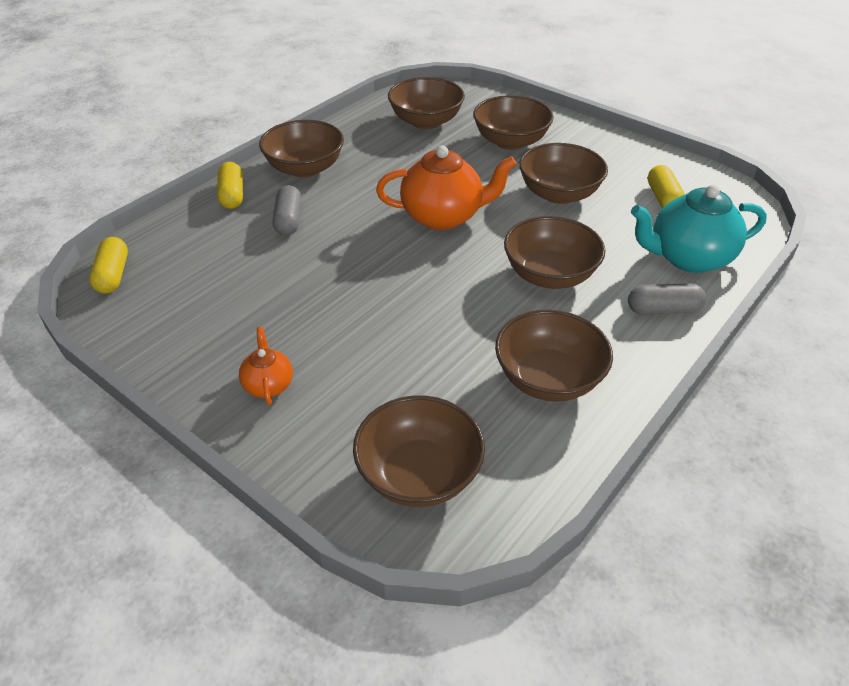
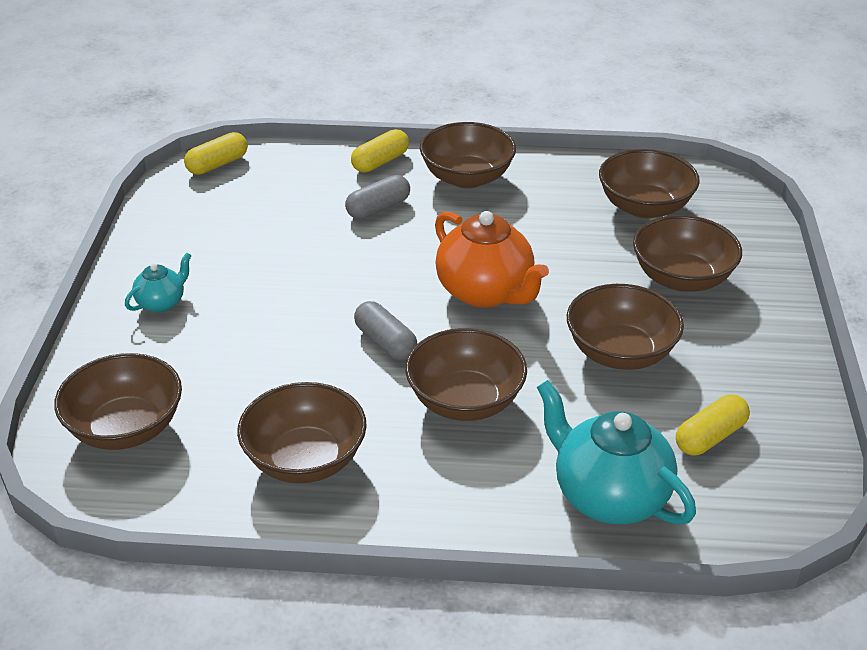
camera: 55 degrees right, 5 degrees down
orange teapot [239,327,293,405] -> turquoise teapot [125,253,192,312]
grey capsule [628,283,706,315] -> grey capsule moved to [354,301,418,360]

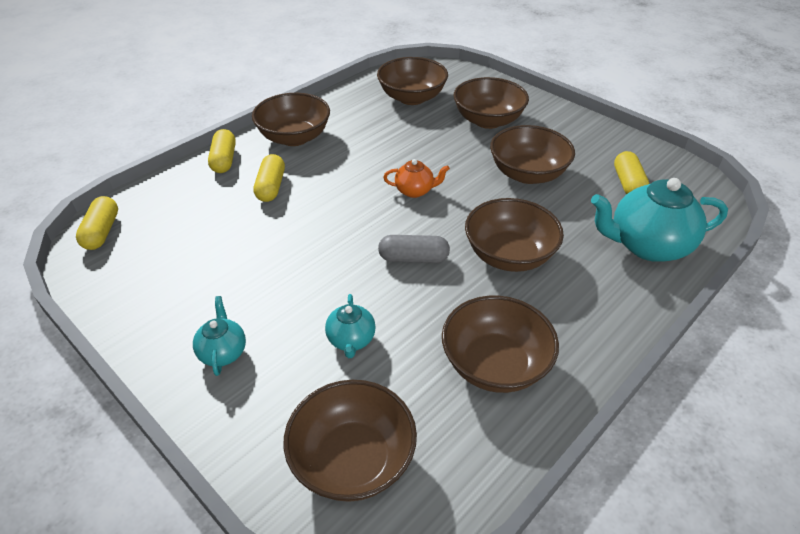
camera: 50 degrees left, 5 degrees up
grey capsule [345,175,410,219] -> yellow capsule [253,154,285,202]
orange teapot [435,211,549,308] -> orange teapot [383,159,450,198], size x0.51
none -> turquoise teapot [325,294,376,358]

